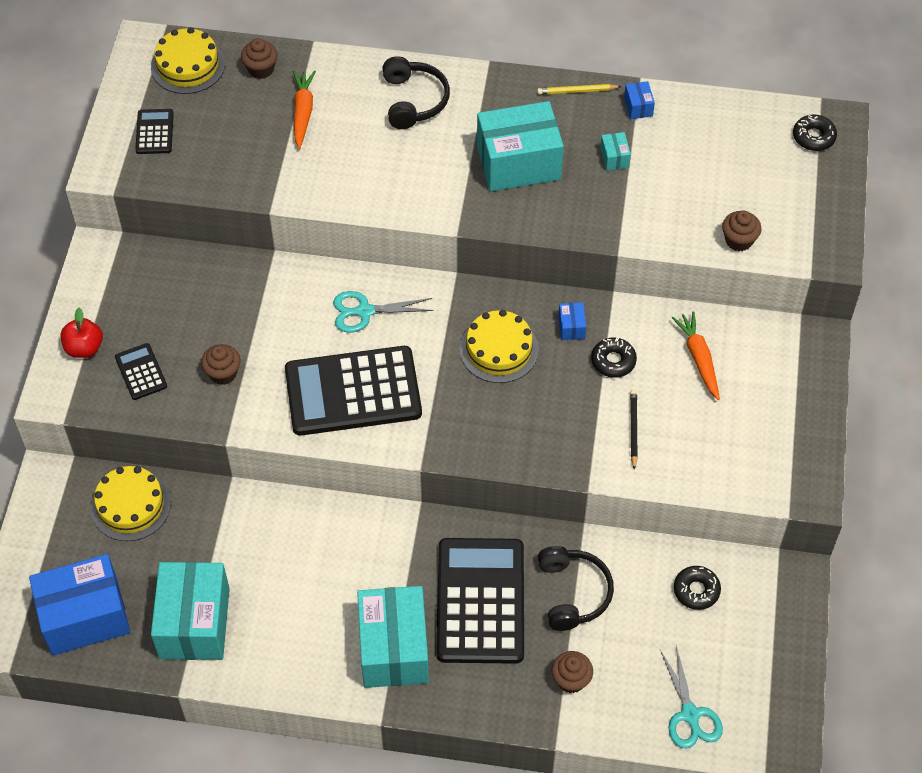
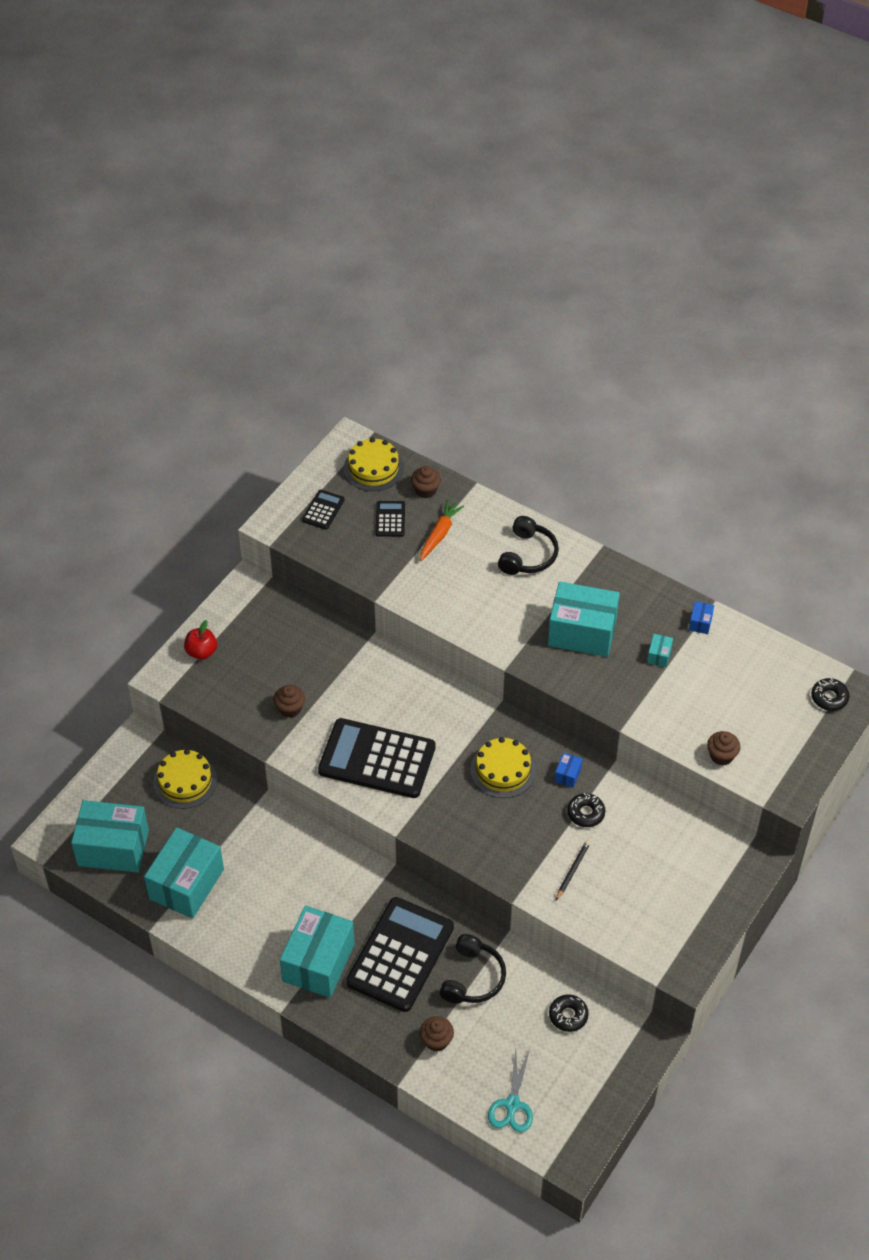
camera: 25 degrees right, 5 degrees down
blue box [29,554,130,656] -> turquoise box [71,800,149,873]
black calculator [115,343,167,400] -> black calculator moved to [376,501,405,537]
turquoise scissors [333,291,434,332] -> none
yellow pencil [537,84,622,94] -> none
orange carrot [672,311,720,400] -> none

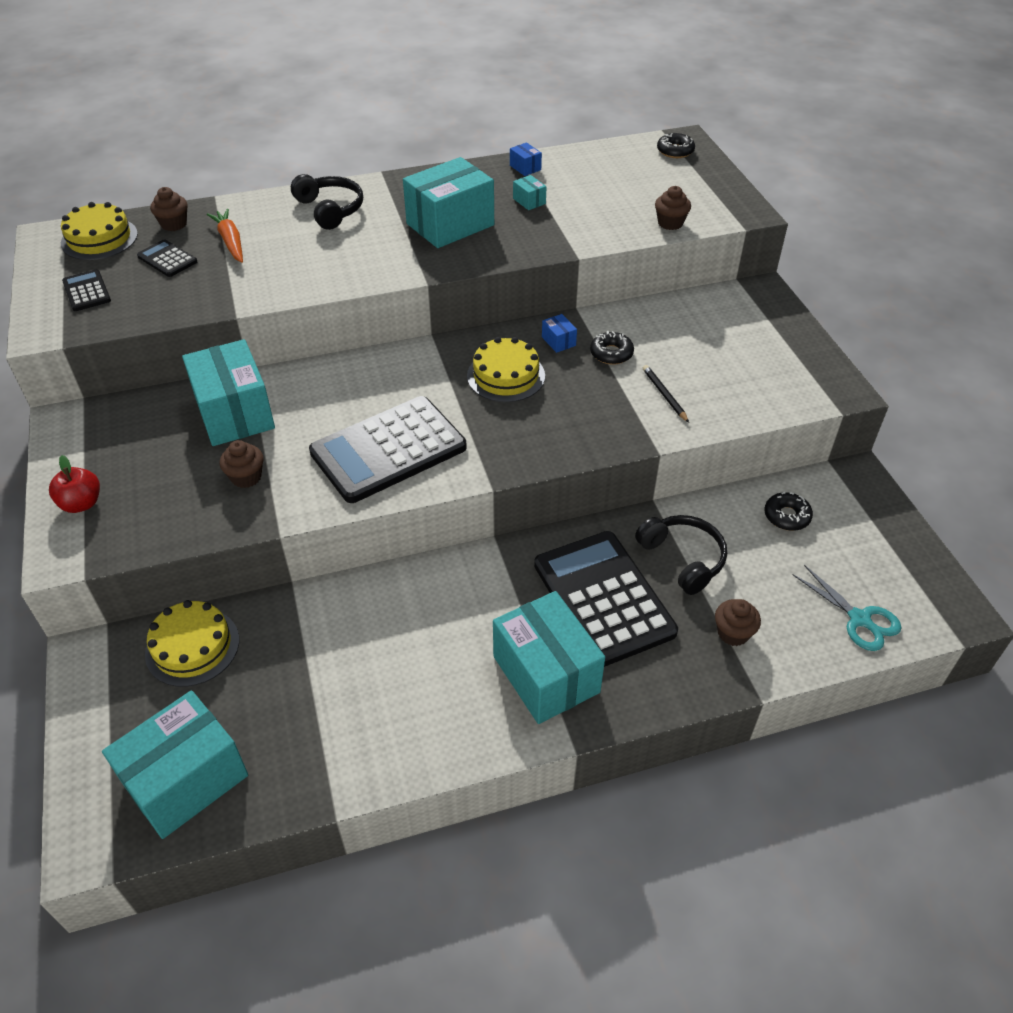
camera: 50 degrees left, 5 degrees down
turquoise box [144,827,224,918] -> turquoise box moved to [182,339,275,446]

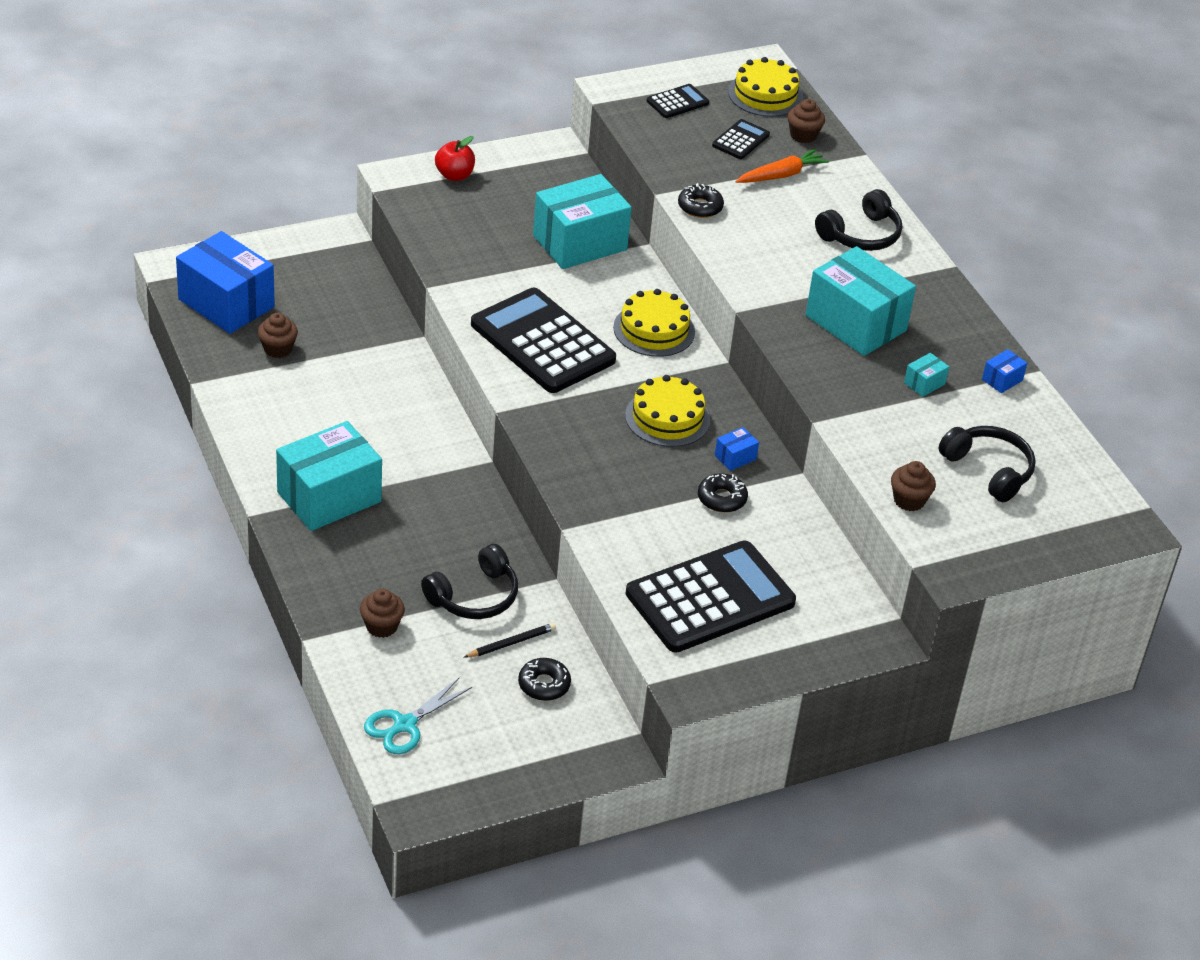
camera: 80 degrees right, 5 degrees down
turquoise box [102,690,248,839] -> blue box [176,231,275,334]
yellow cake [145,600,239,687] -> yellow cake moved to [613,289,695,357]
brown cupcake [220,440,264,488] -> brown cupcake moved to [258,313,298,358]
black calculator [534,531,678,667] -> black calculator moved to [626,541,796,653]
black pencil [643,365,689,423] -> black pencil moved to [464,623,556,657]
black donut [657,133,695,158] -> black donut moved to [678,183,724,218]
none -> black headphones [938,426,1036,502]

